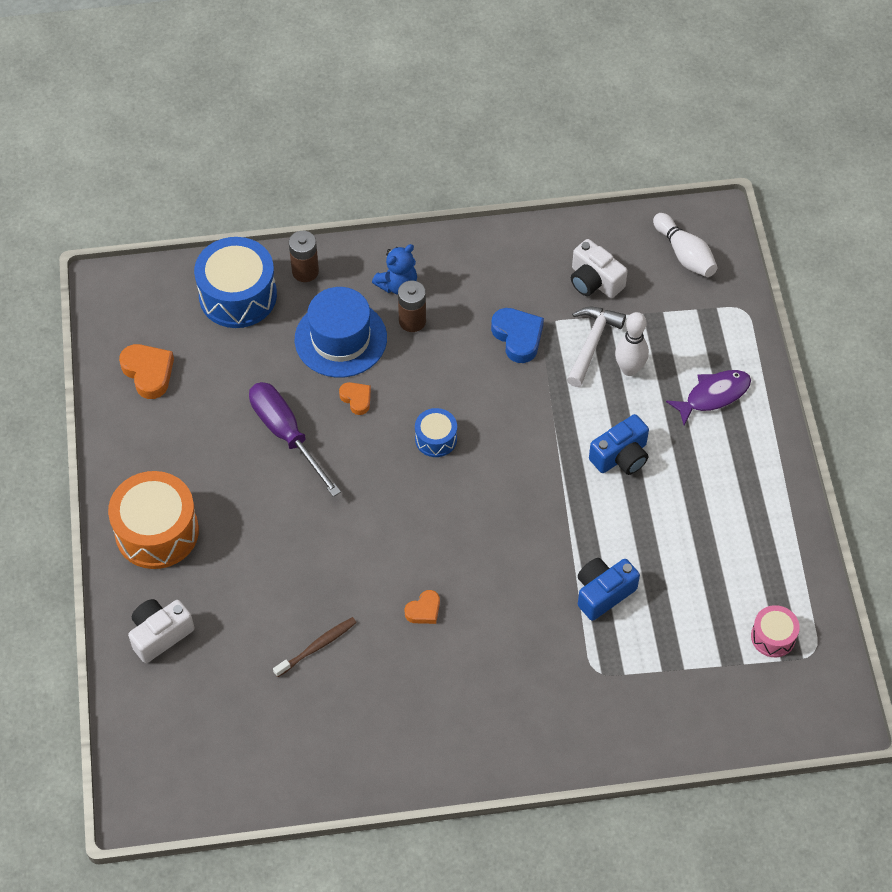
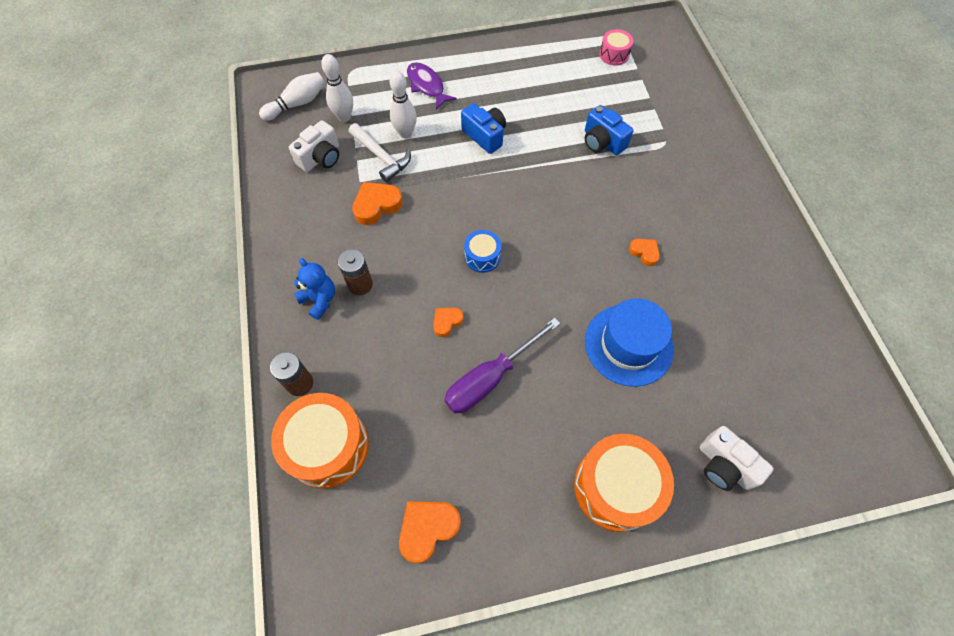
camera: 95 degrees left, 5 degrees up
blue drum [194,237,277,328] -> orange drum [271,393,369,489]
brown toothbrush [273,617,357,677] -> none
blue hat [295,287,387,378] -> blue hat moved to [585,298,674,387]
blue heart [491,308,544,363] -> orange heart [352,182,403,225]
white hammer [567,307,626,387] -> white hammer turned 150 degrees counterclockwise [349,123,411,182]
none -> white bowling pin [321,54,353,122]

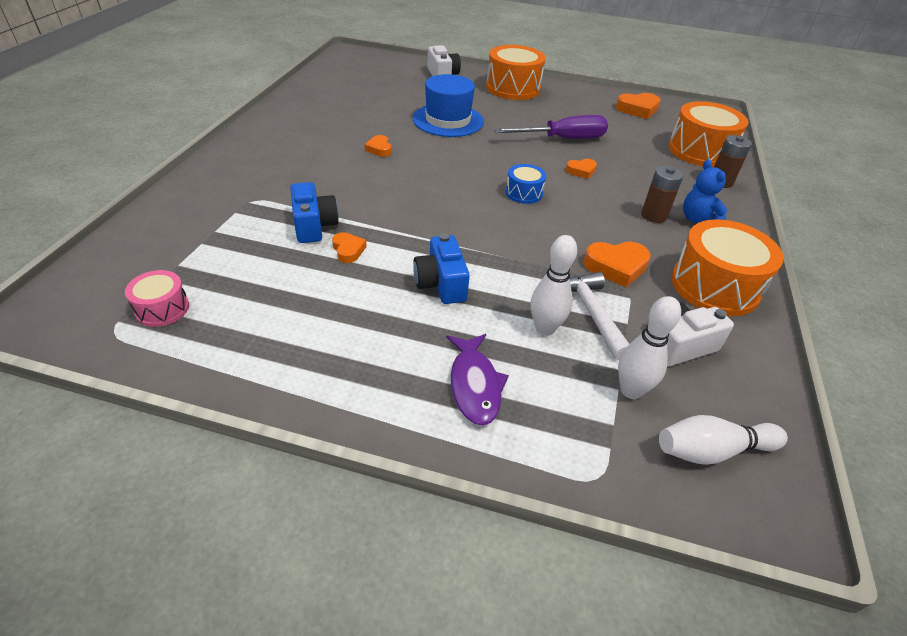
camera: 155 degrees left, 20 degrees down
none -> orange heart [332,232,367,263]
none -> orange drum [671,219,784,316]

